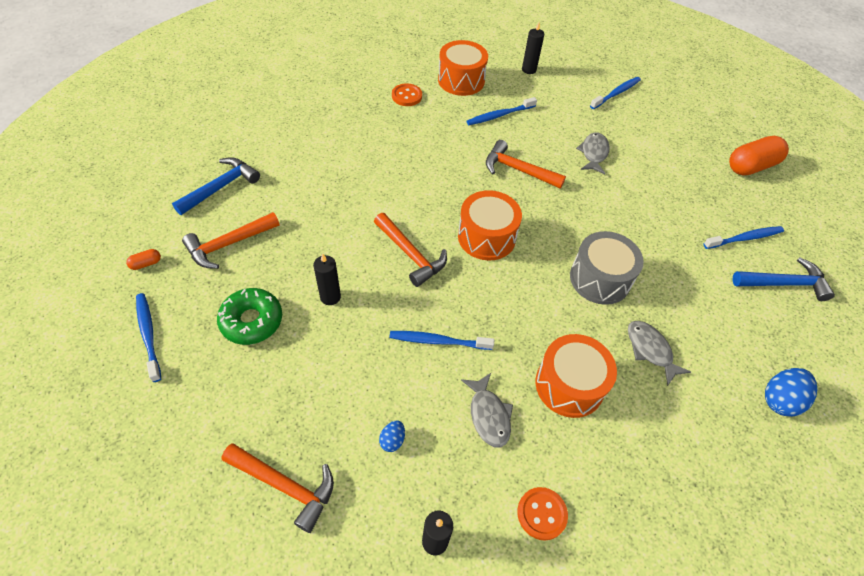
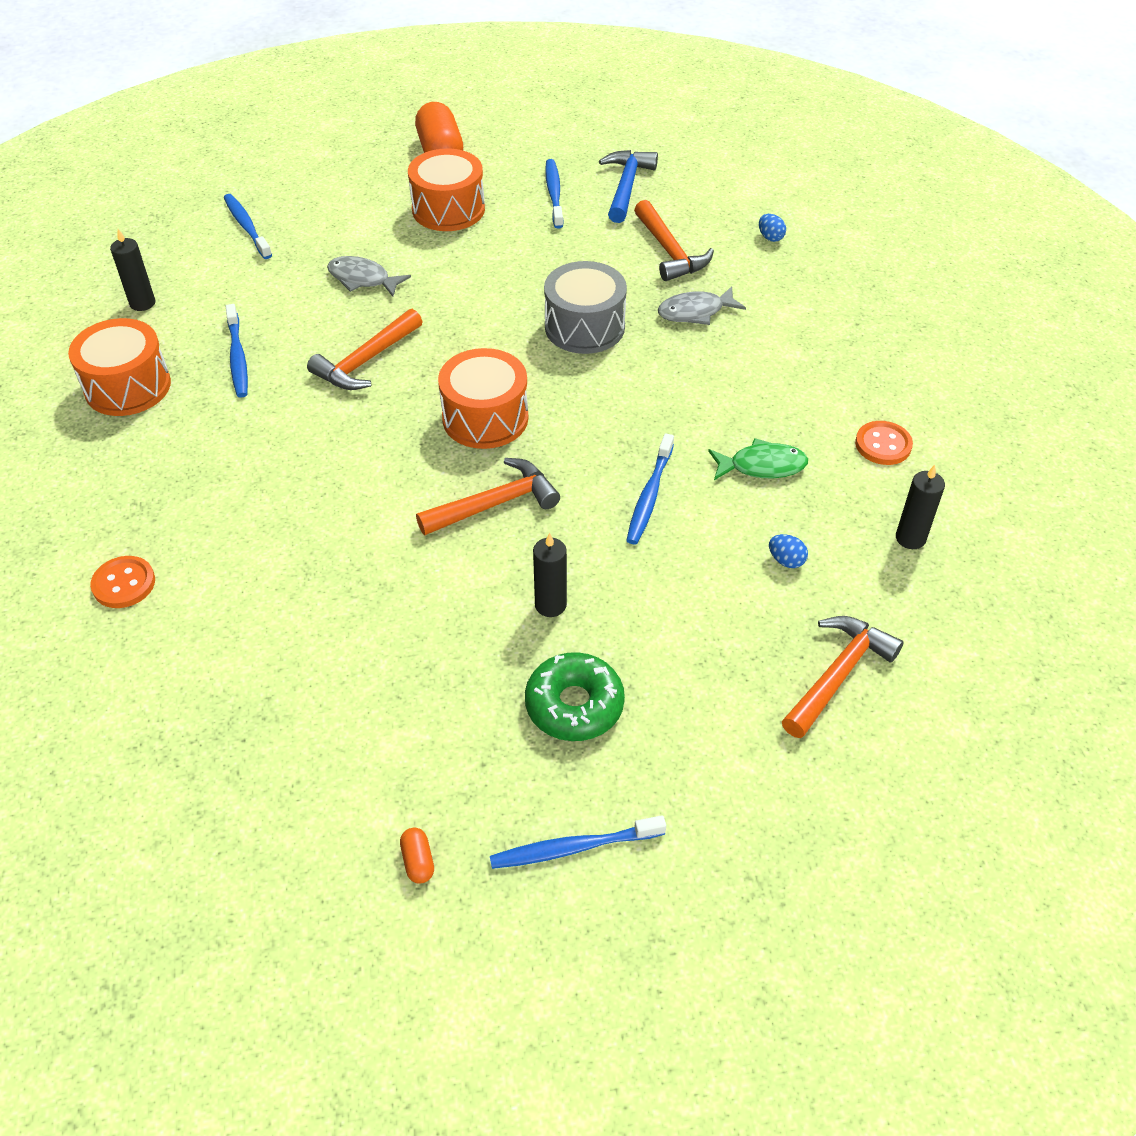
camera: 75 degrees left, 5 degrees down
blue hammer [172,157,260,215] -> none
orange hammer [182,212,280,269] -> orange hammer moved to [634,200,714,281]
orange button [392,83,422,106] -> orange button moved to [90,556,155,608]
grey fish [461,373,513,448] -> green fish [708,438,808,480]
orange drum [535,334,617,418] -> orange drum moved to [408,148,485,231]
blue egg [765,368,817,417] -> blue egg [759,214,786,242], size x0.55

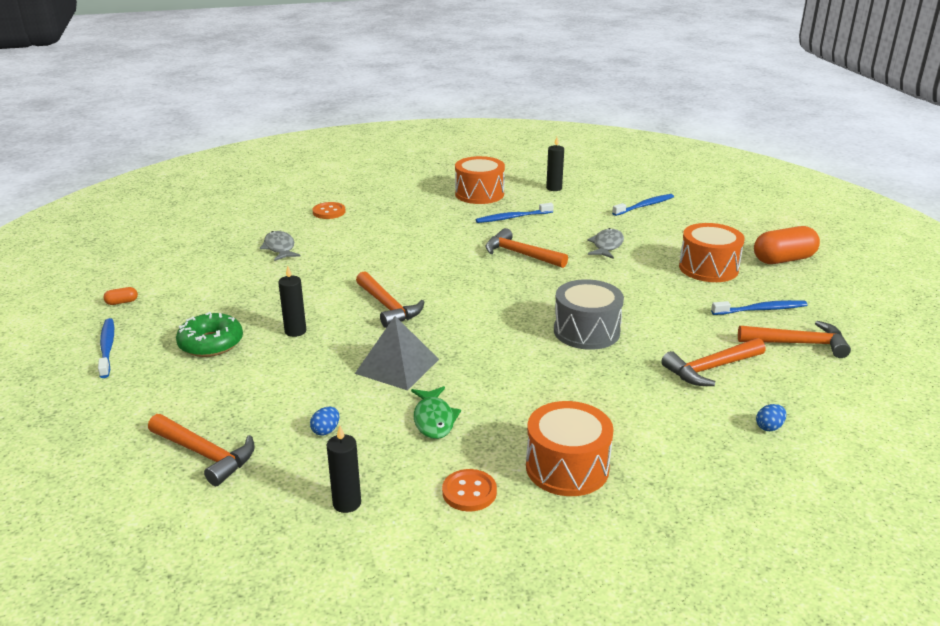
camera: 85 degrees right, 20 degrees down
orange drum [438,348,528,449] -> orange drum moved to [526,401,614,496]
blue hammer [599,150,658,223] -> orange hammer [738,321,851,358]
blue toothbrush [626,433,674,544] -> grey pyramid [355,316,439,390]
grey fish [658,286,746,325] -> grey fish moved to [260,231,301,261]

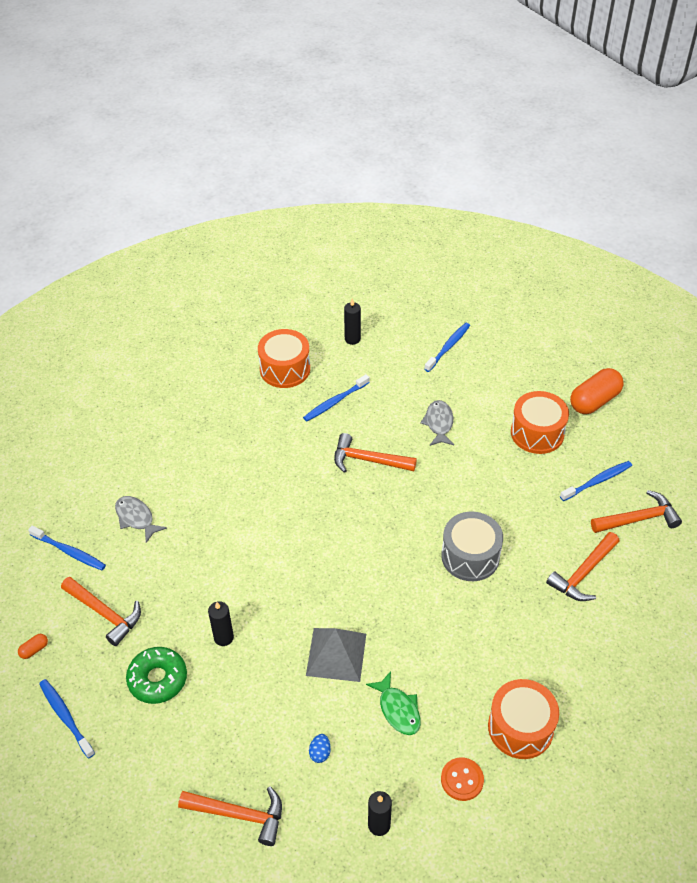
camera: 20 degrees left, 20 degrees up
orange button [312,202,346,219] -> none
orange hammer [356,271,424,328] -> orange hammer moved to [61,577,141,646]
blue egg [756,404,786,431] -> none
none -> blue toothbrush [28,526,106,570]

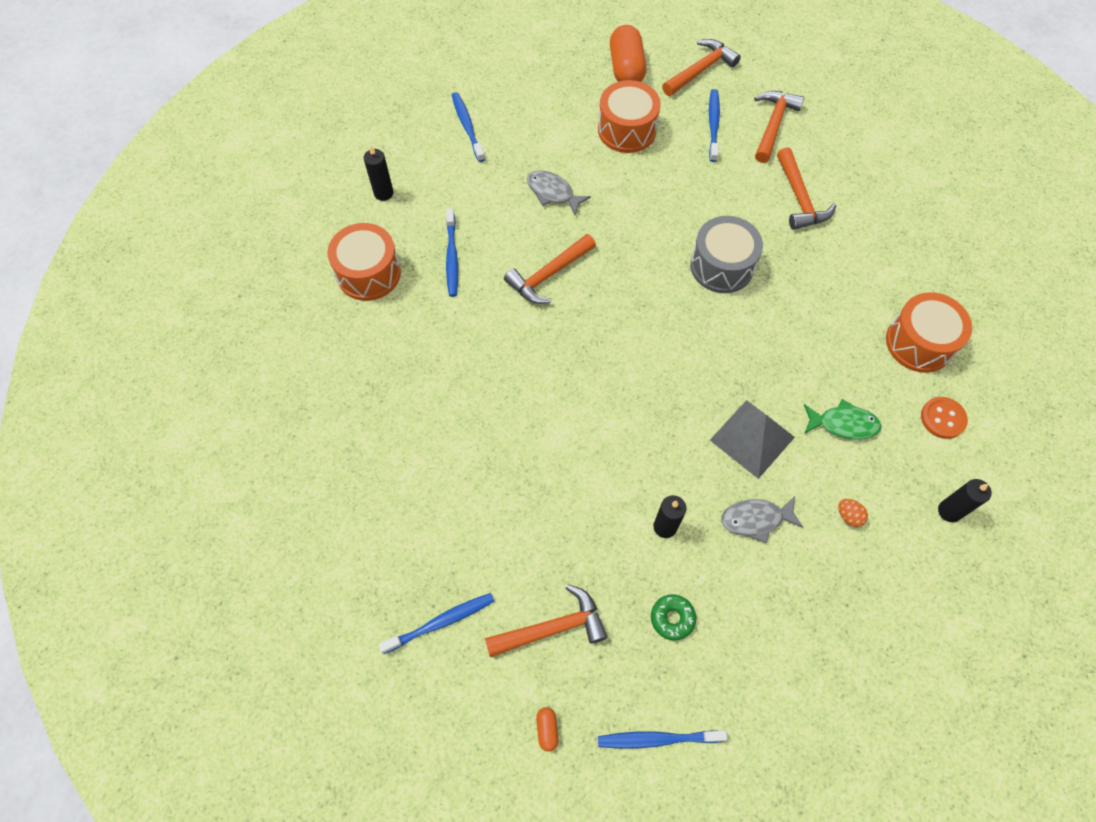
camera: 55 degrees left, 15 degrees up
grey fish [115,496,167,543] -> grey fish moved to [721,496,804,543]
green donut [126,647,187,704] -> green donut [651,594,696,641], size x0.62
orange hammer [178,787,282,846] -> orange hammer moved to [662,39,741,96]
blue egg [309,734,331,763] -> orange egg [838,499,868,527]

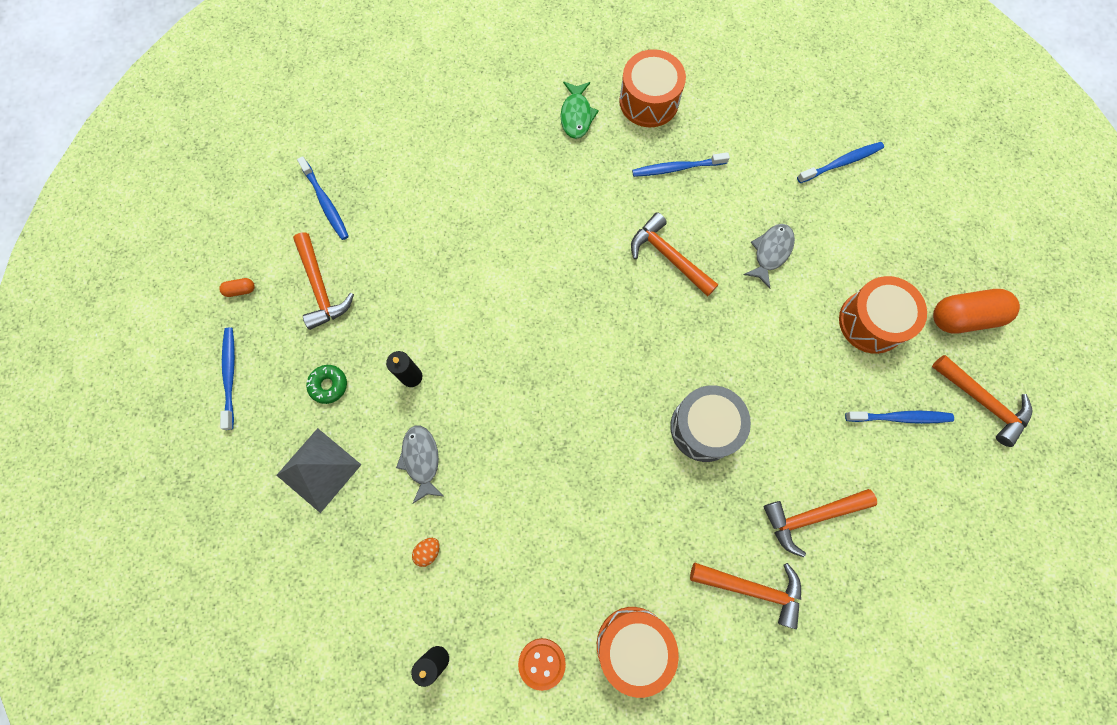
camera: 85 degrees right, 10 degrees up
black candle [364,146,394,201] -> none
grey pyramid [710,400,795,479] -> grey pyramid moved to [276,428,362,513]
orange hammer [754,91,804,163] -> orange hammer moved to [690,563,801,629]
green fish [804,399,882,440] -> green fish moved to [560,82,599,139]

